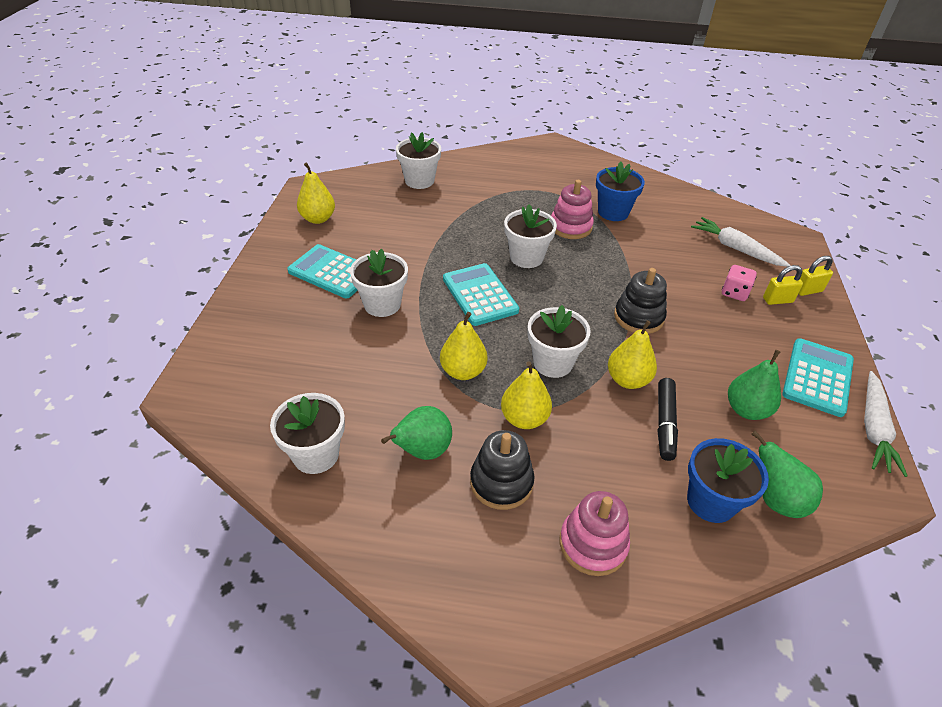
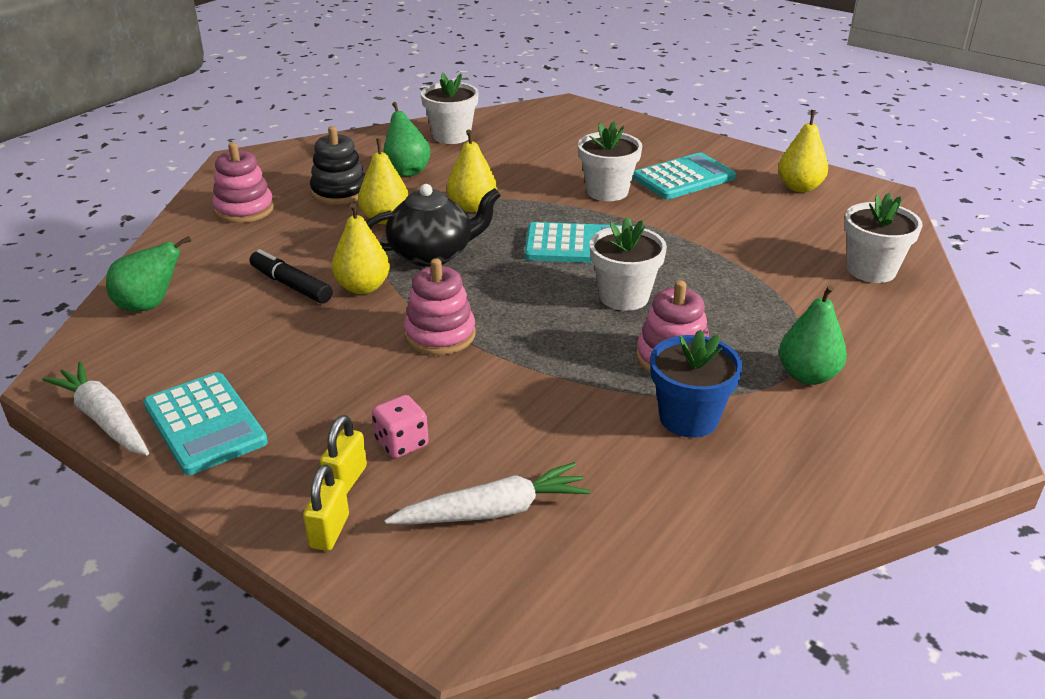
camera: 120 degrees right, 10 degrees down
white flower pot [527,305,591,378] -> black teapot [366,184,501,267]
black stacking toy [614,268,667,334] -> pink stacking toy [404,258,475,355]
blue flower pot [687,438,769,523] -> none
green pear [728,350,781,420] -> green pear moved to [779,285,847,385]

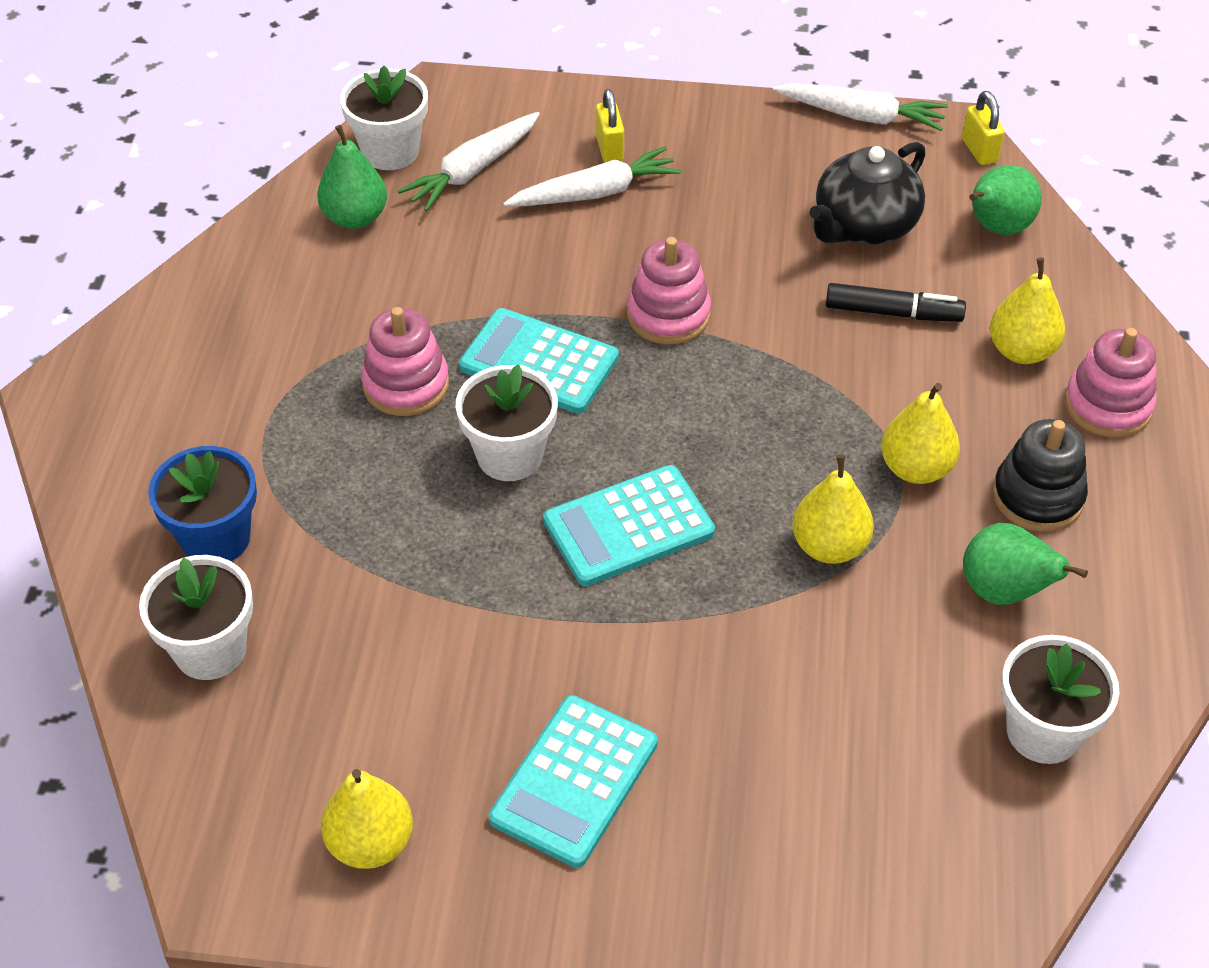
camera: 150 degrees right, 15 degrees up
turquoise calculator [143,372,268,475] -> turquoise calculator moved to [459,308,619,414]
yellow padlock [303,464,349,551] -> yellow padlock moved to [962,91,1005,165]
yellow pear [332,203,390,294] -> yellow pear moved to [990,257,1065,364]
black teapot [366,184,501,267] -> black teapot moved to [809,142,926,245]
pink dice [372,395,429,458] -> white carrot [503,147,681,206]
white flower pot [578,122,642,201] -> white flower pot moved to [340,66,428,170]
blue flower pot [650,330,743,438] -> blue flower pot moved to [148,446,257,561]
green pear [779,285,847,385] -> green pear moved to [317,125,387,229]

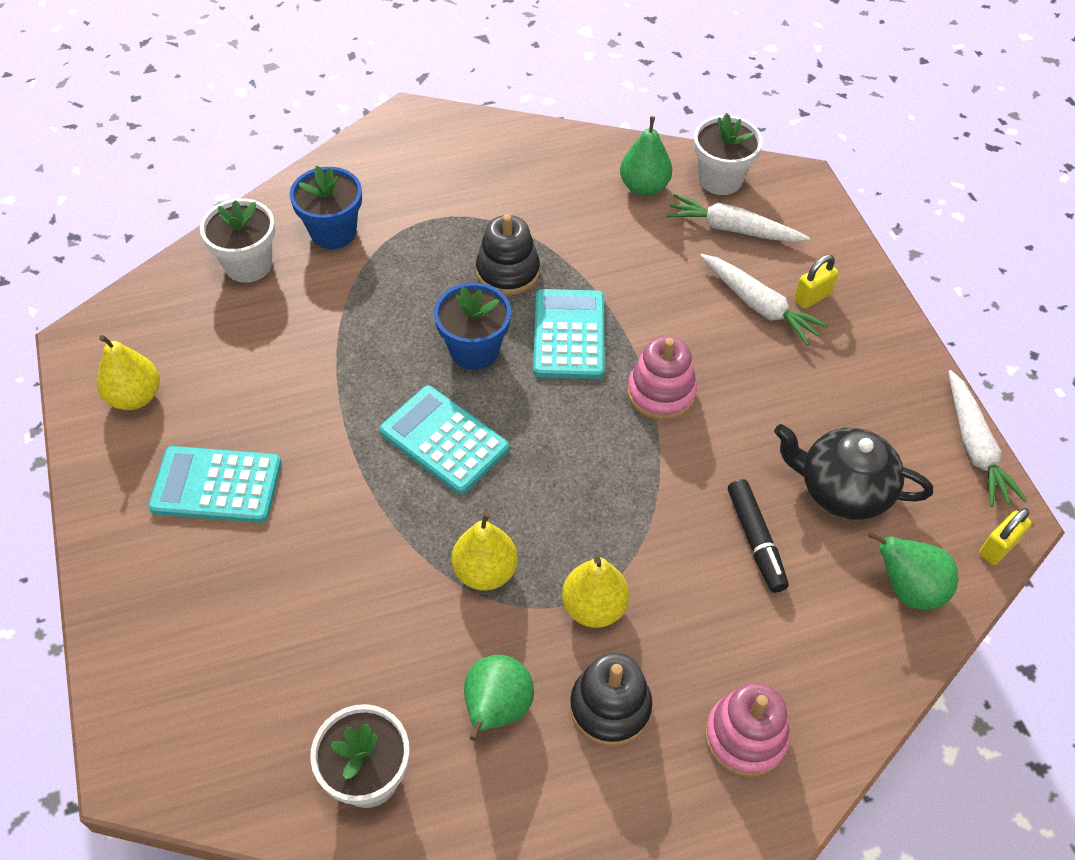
camera: 65 degrees right, 5 degrees up
pink stacking toy [361,307,449,416] -> black stacking toy [476,214,540,296]
white flower pot [456,364,558,481] -> blue flower pot [434,283,511,370]
yellow pear [990,257,1065,364] -> none

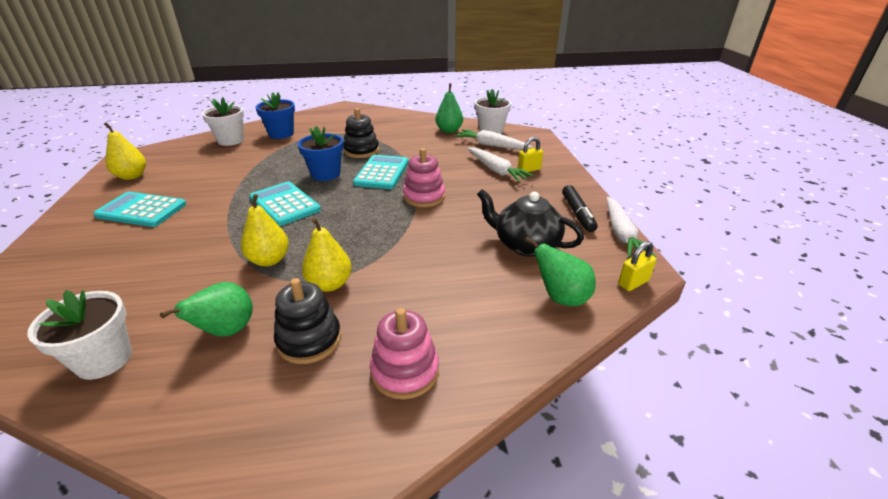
camera: 10 degrees right, 20 degrees down
black marker [728,479,789,593] -> black marker moved to [562,185,598,232]

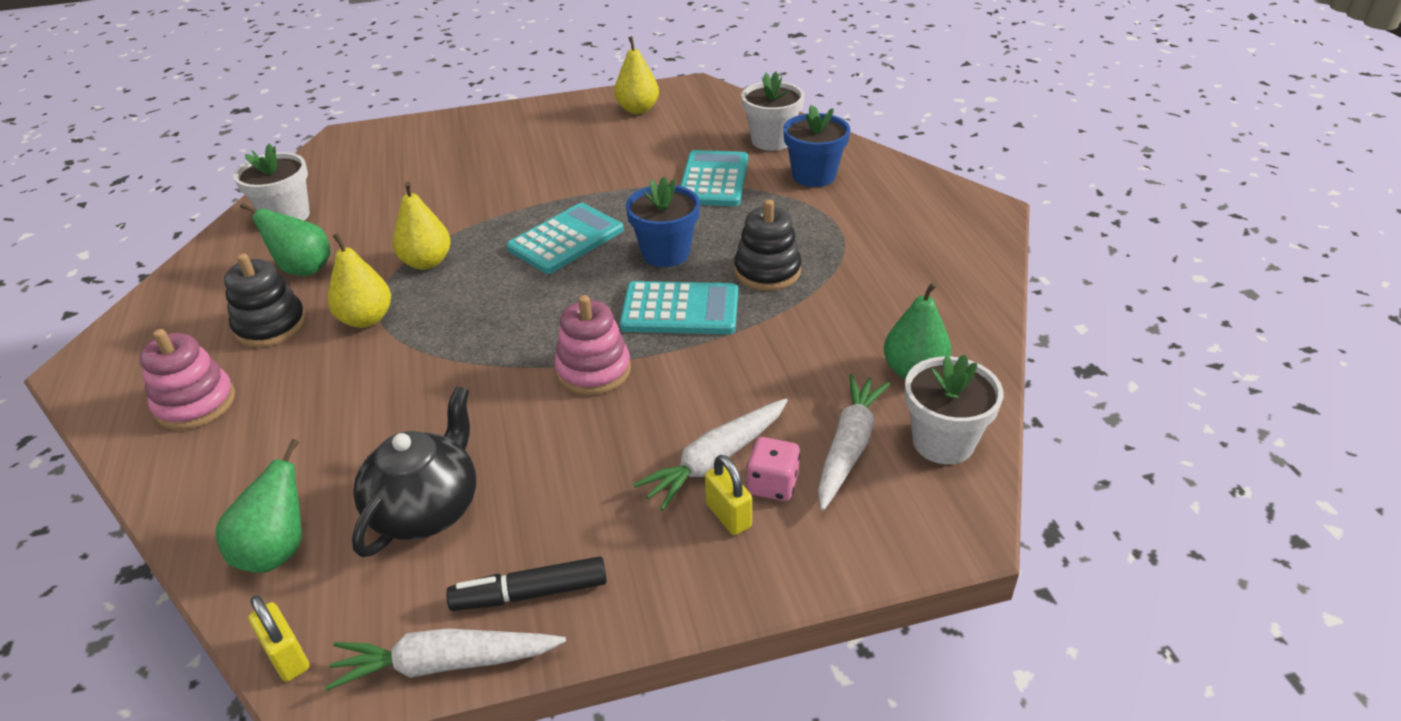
camera: 85 degrees right, 5 degrees up
turquoise calculator [93,192,186,227] -> turquoise calculator moved to [680,150,748,206]
none -> pink dice [747,437,800,501]

